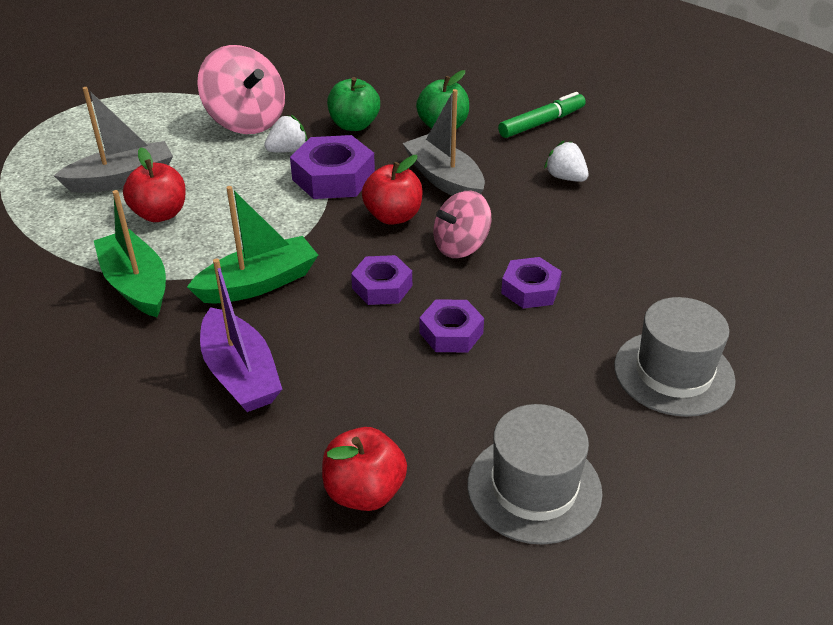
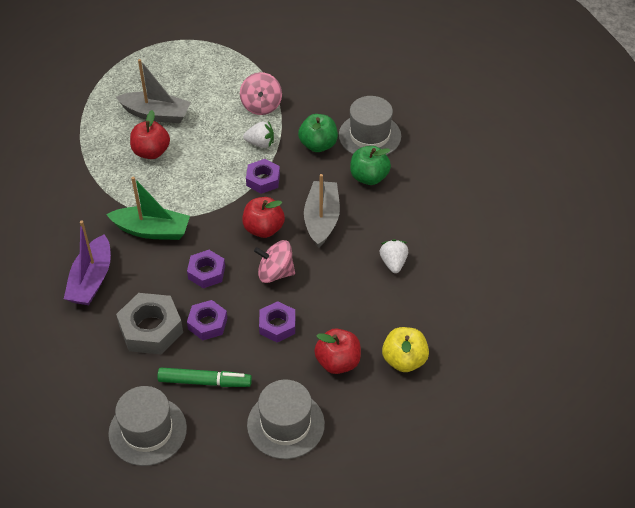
camera: 40 degrees right, 10 degrees up
green boat [94,190,166,317] -> none
pink spinning top [197,45,285,134] -> pink spinning top [240,72,282,115], size x0.65
purple nut [290,135,375,199] -> purple nut [246,159,280,194], size x0.63
red apple [322,427,407,511] -> red apple moved to [314,328,361,374]
green marker [498,92,586,138] -> green marker moved to [157,368,252,387]
none -> grey nut [116,293,183,354]
none -> grey hat [339,96,401,155]
none -> yellow apple [382,327,429,372]

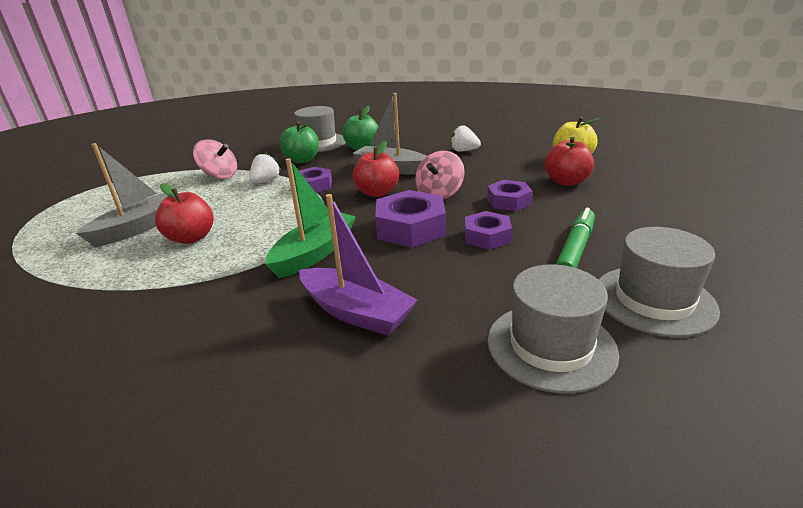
camera: 65 degrees left, 20 degrees down
grey nut [116,293,183,354] -> none
purple nut [187,250,225,288] -> purple nut [375,190,446,248], size x1.59
grey hat [247,380,325,459] -> grey hat moved to [487,264,619,393]

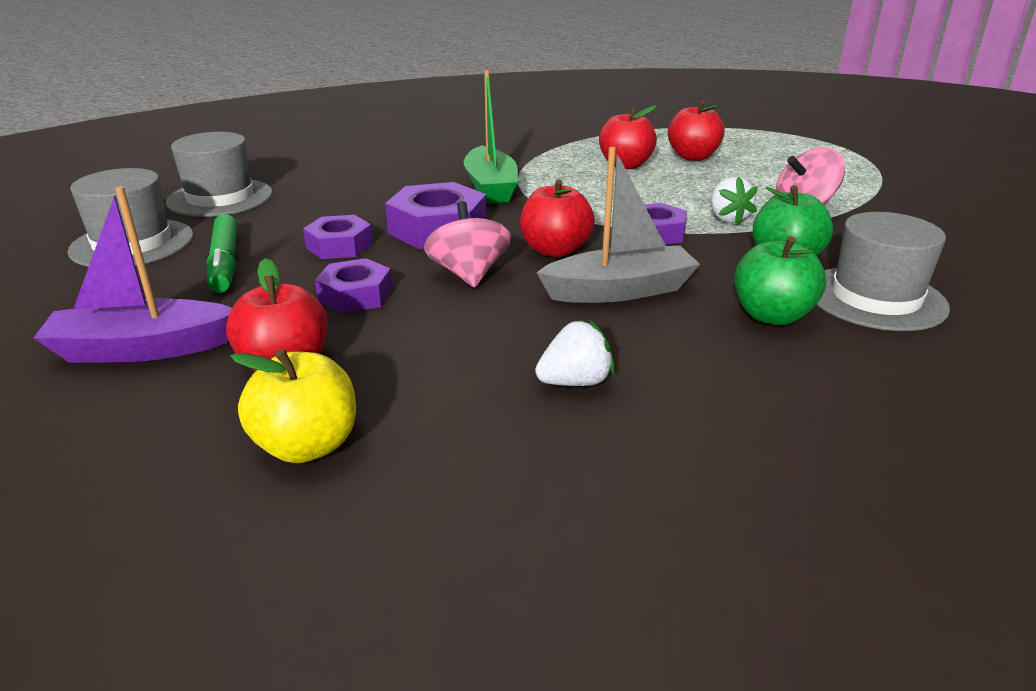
camera: 135 degrees right, 0 degrees up
grey boat [76,143,168,247] -> red apple [668,101,725,161]
purple boat [299,194,417,336] -> purple boat moved to [34,186,232,363]

